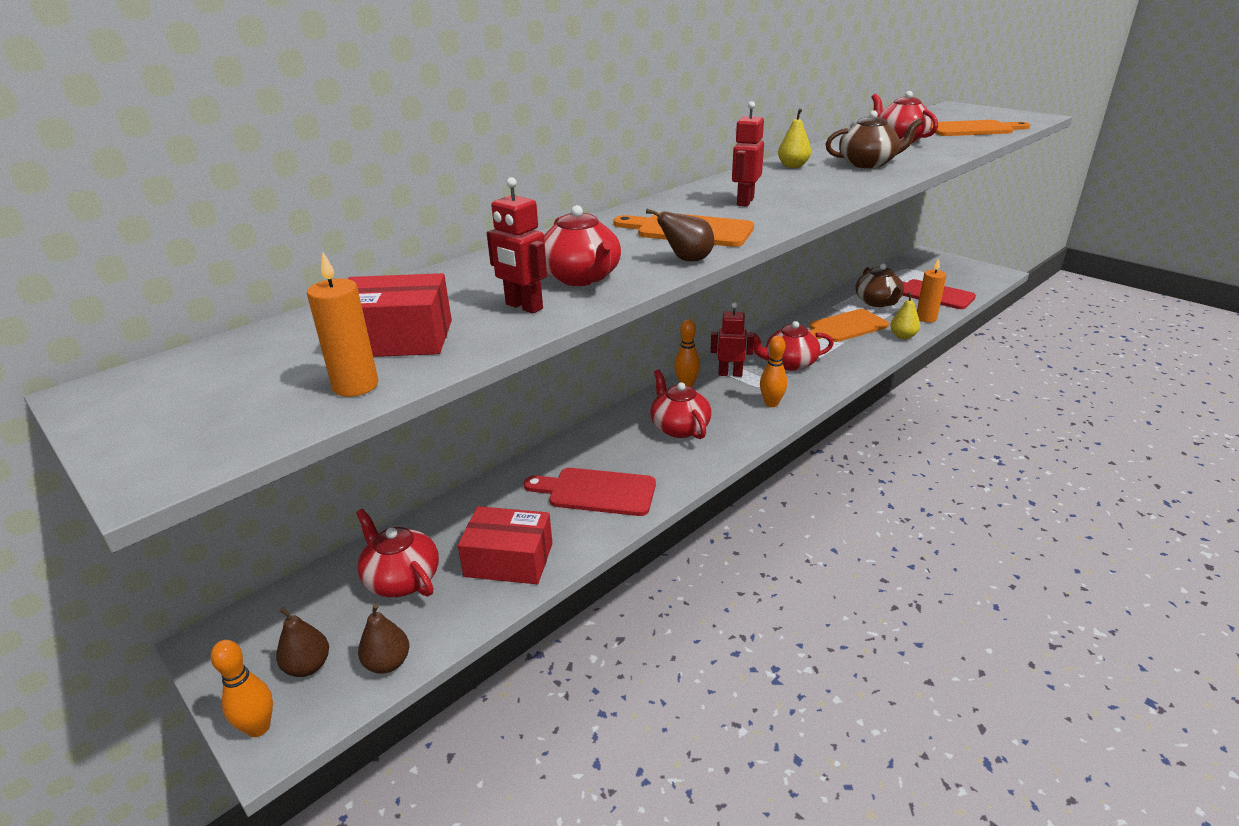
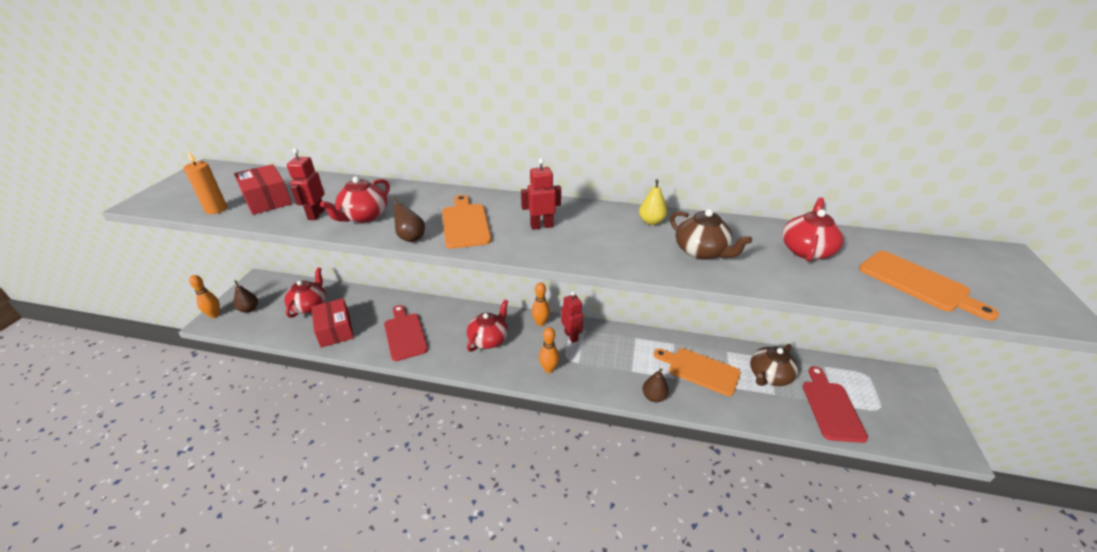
camera: 55 degrees right, 5 degrees up
brown pear [358,604,409,674] -> brown pear moved to [642,368,669,402]
red teapot [750,321,834,371] -> none
yellow pear [890,292,920,339] -> none
orange candle [917,258,946,322] -> none

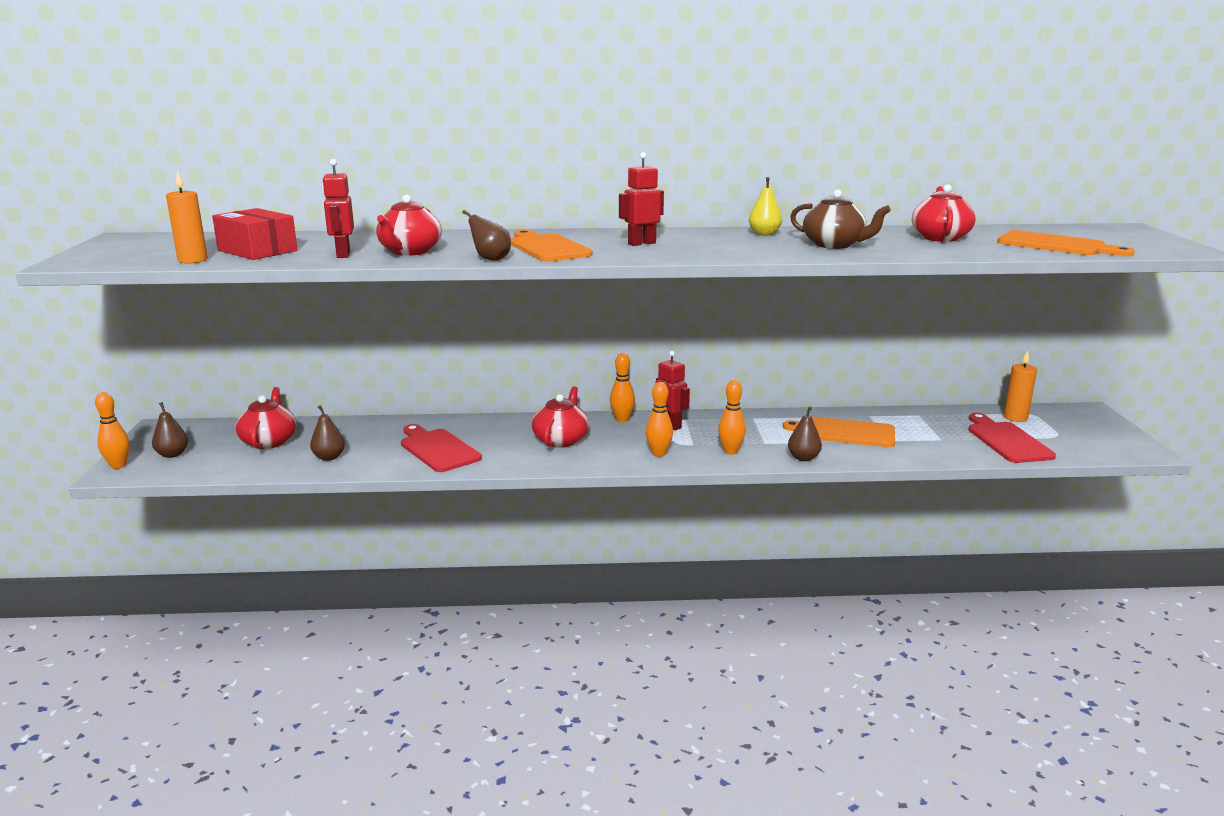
camera: 15 degrees left, 15 degrees down
red box [311,298,354,348] -> brown pear [310,405,345,461]
brown teapot [750,344,798,386] -> none
none -> orange bowling pin [718,380,746,455]
none -> orange candle [1004,351,1037,422]

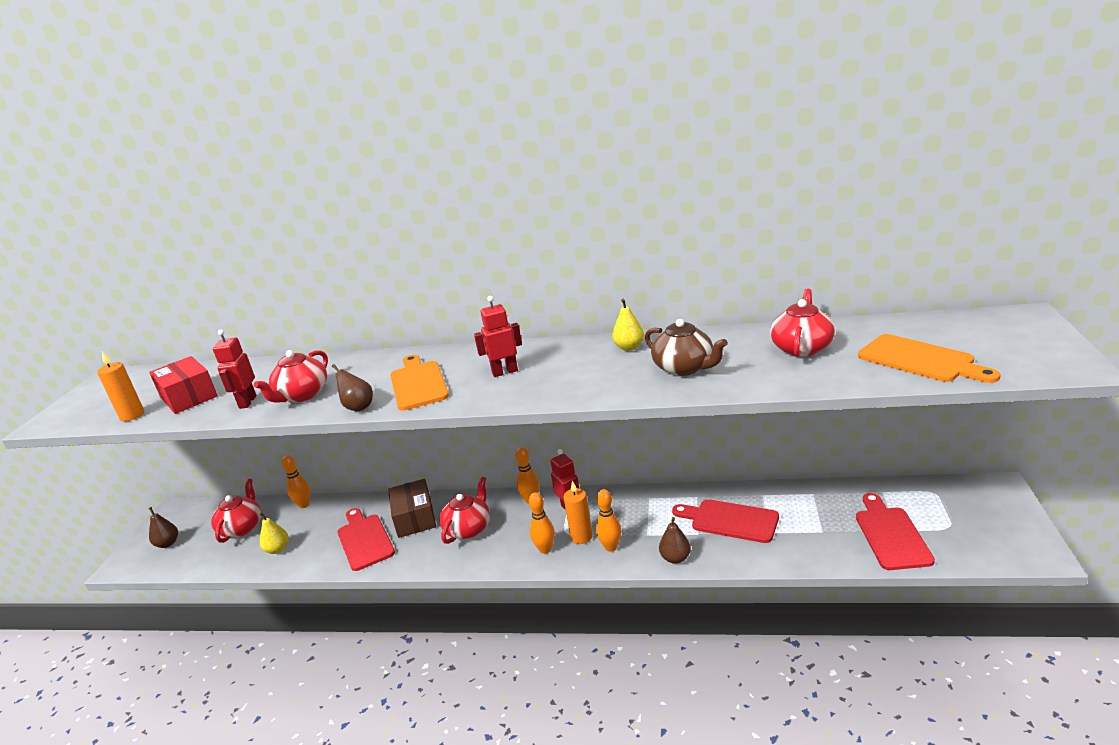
camera: 15 degrees right, 5 degrees up
orange bowling pin [95,392,130,469] -> orange bowling pin moved to [282,455,310,508]
brown pear [310,405,345,461] -> yellow pear [259,512,289,554]
orange cutting board [783,417,895,447] -> red cutting board [672,499,779,543]
orange candle [1004,351,1037,422] -> orange candle moved to [564,481,593,544]
none -> brown box [388,479,436,538]

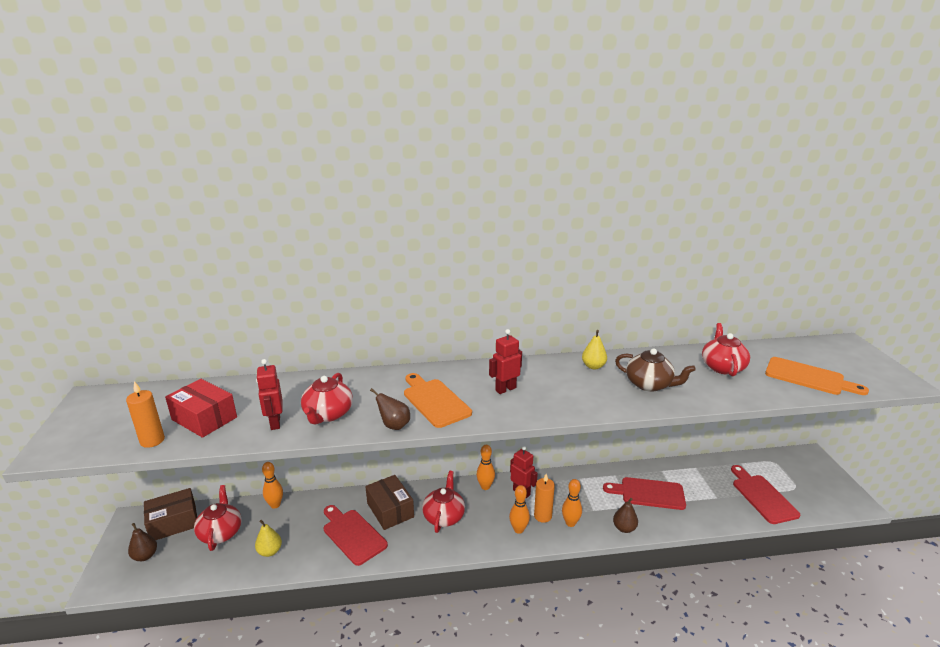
camera: 20 degrees left, 0 degrees up
none -> brown box [144,488,197,540]

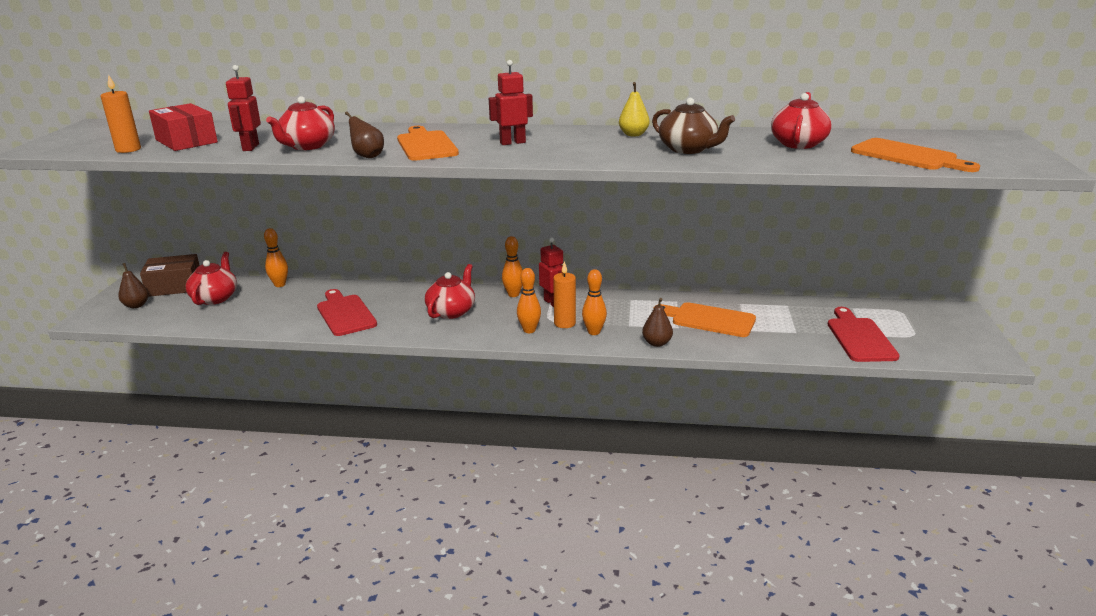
camera: 15 degrees right, 0 degrees up
yellow pear [255,520,282,557] -> none
brown box [365,475,414,530] -> none
red cutting board [603,477,686,510] -> orange cutting board [653,302,756,337]

